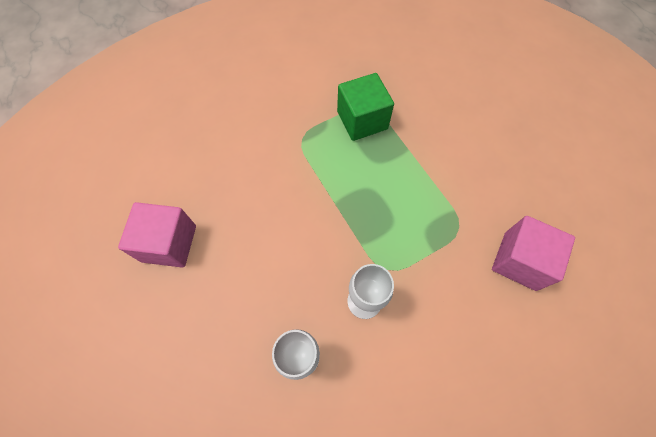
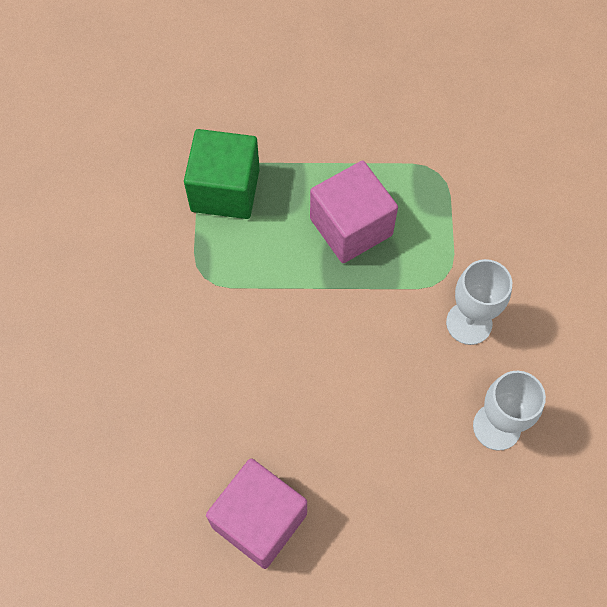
camera: 60 degrees left, 0 degrees up
pink cube [492,216,575,291] -> pink cube moved to [310,161,398,263]

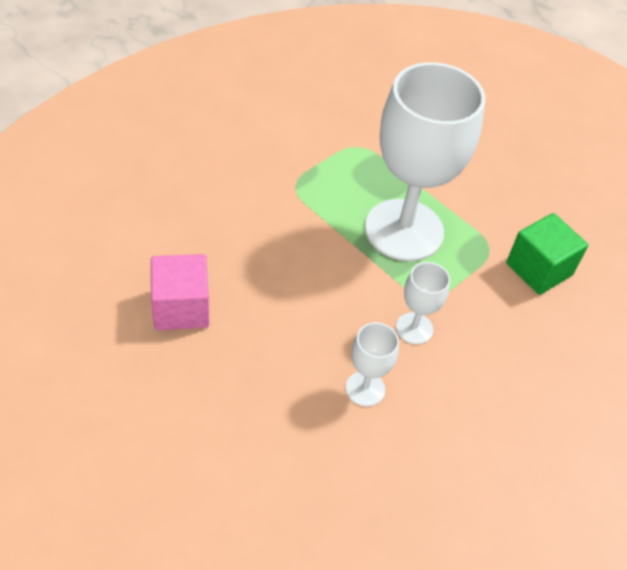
camera: 40 degrees right, 15 degrees down
green cube [184,129,260,219] -> green cube moved to [506,213,588,295]
pink cube [310,161,398,263] -> white goblet [365,62,485,261]

